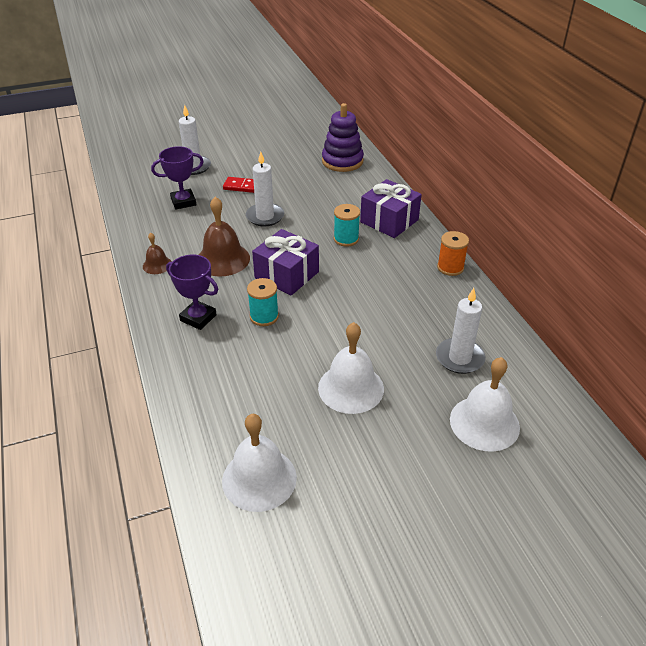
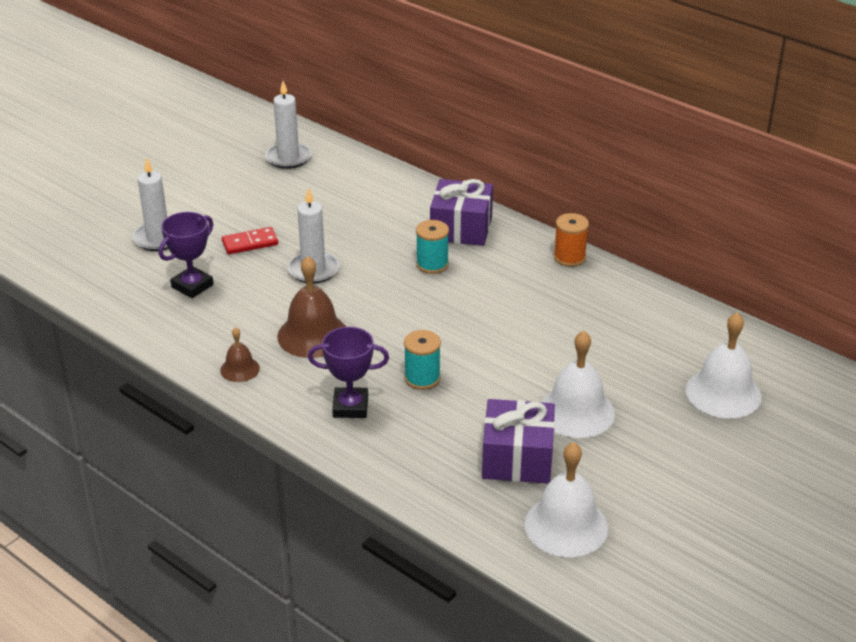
camera: 30 degrees left, 5 degrees down
purple gift [252,229,319,295] -> purple gift moved to [482,399,555,484]
purple stacking toy [322,103,364,172] -> none
white candle [436,288,486,374] -> white candle moved to [265,81,311,169]

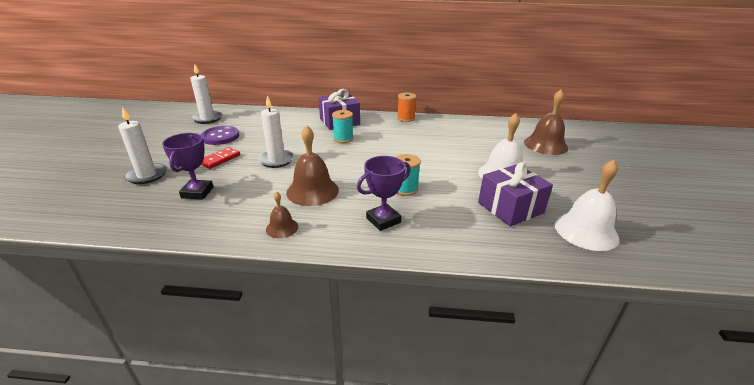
camera: 35 degrees left, 5 degrees down
white bell [686,312,761,418] -> brown bell [524,90,568,155]
none -> purple button [201,126,239,145]

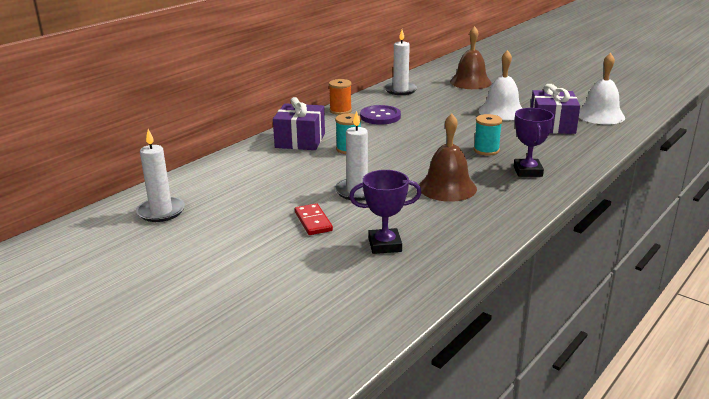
camera: 55 degrees left, 5 degrees down
white candle [118,107,167,184] -> white candle moved to [384,30,417,95]
purple trophy [162,133,213,200] -> purple trophy turned 45 degrees counterclockwise [349,170,421,254]
purple button [201,126,239,145] -> purple button moved to [360,105,401,125]
brown bell [266,192,298,238] -> none

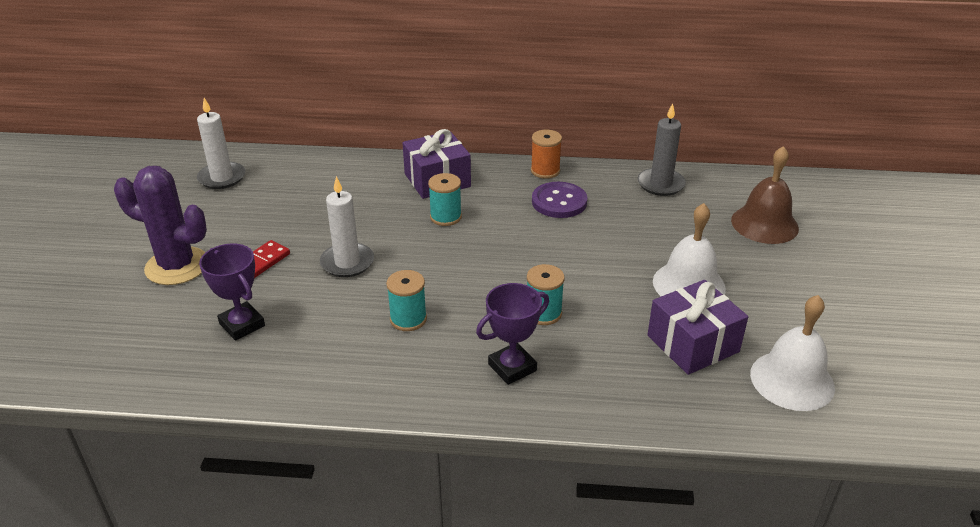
camera: 55 degrees right, 10 degrees up
white candle [384,30,417,95] -> grey candle [637,103,686,196]
brown bell [419,113,477,202] -> turquoise spool [386,270,427,331]
none -> purple cactus [114,166,207,285]

